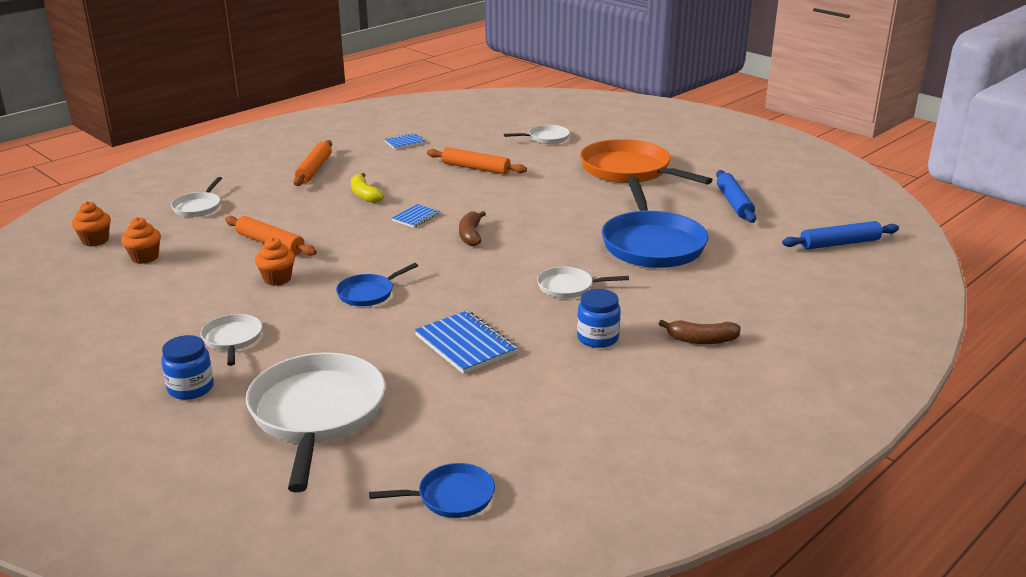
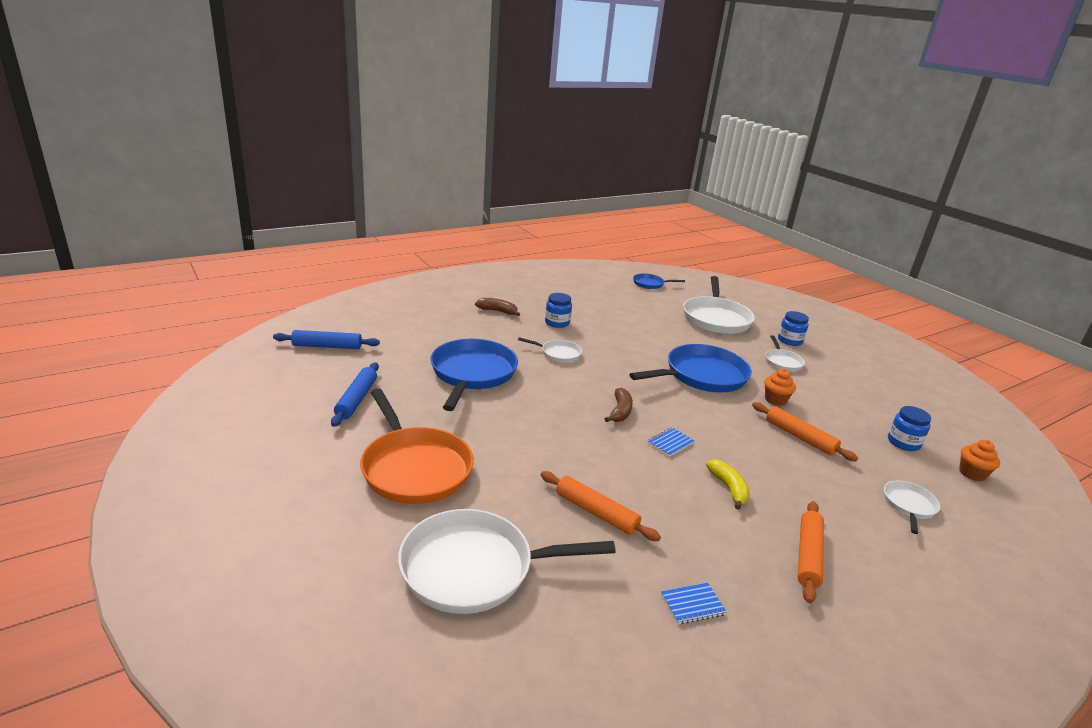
camera: 170 degrees left, 0 degrees up
orange cupcake [121,217,161,264] -> blue jar [888,406,931,451]
blue pan [336,263,418,306] -> blue pan [629,344,752,392], size x2.04
blue notebook [415,311,517,374] -> none
white pan [504,125,570,144] -> white pan [398,509,616,614], size x2.04

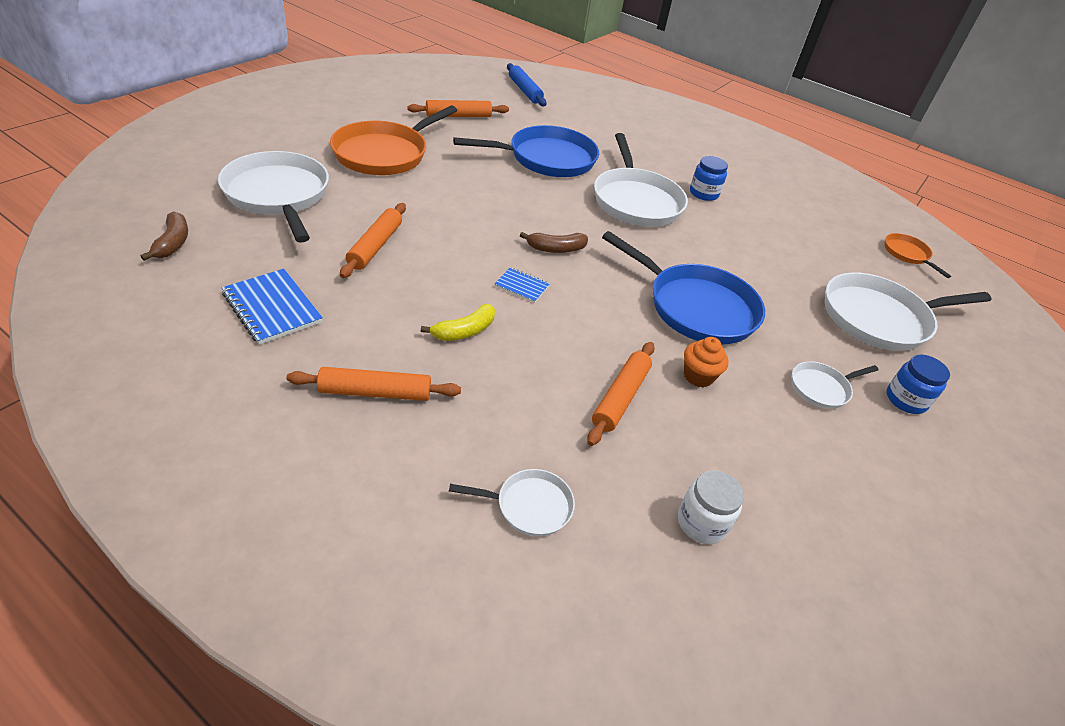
camera: 65 degrees right, 15 degrees up
blue rolling pin [331,362,379,427] -> orange rolling pin [407,100,509,117]
brown banana [475,298,520,316] -> brown banana moved to [140,211,188,261]
white pan [518,337,582,362] -> white pan [594,133,688,227], size x2.04
blue pan [633,273,685,289] -> orange pan [884,233,951,278]
blue notebook [661,583,727,625] -> blue notebook [222,269,323,345], size x1.78
blue jar [888,406,931,451] -> white jar [678,470,744,544]
orange cupcake [959,440,1000,481] -> none

